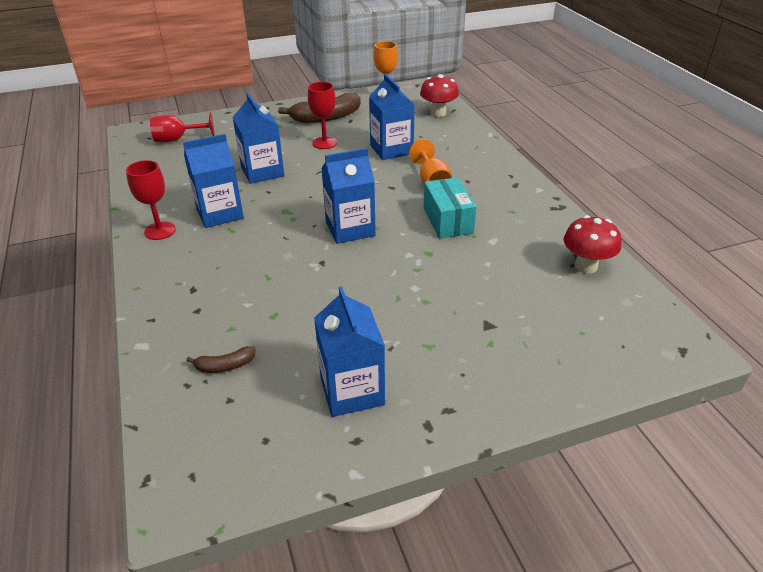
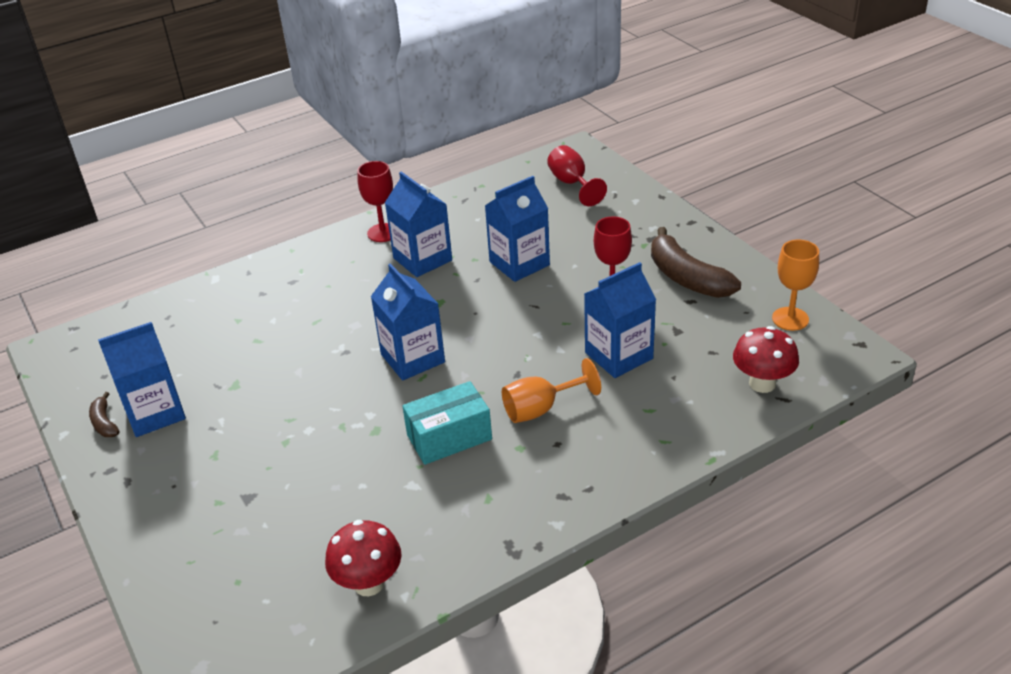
camera: 80 degrees right, 0 degrees up
brown banana [187,346,256,373] -> brown banana moved to [89,392,119,437]

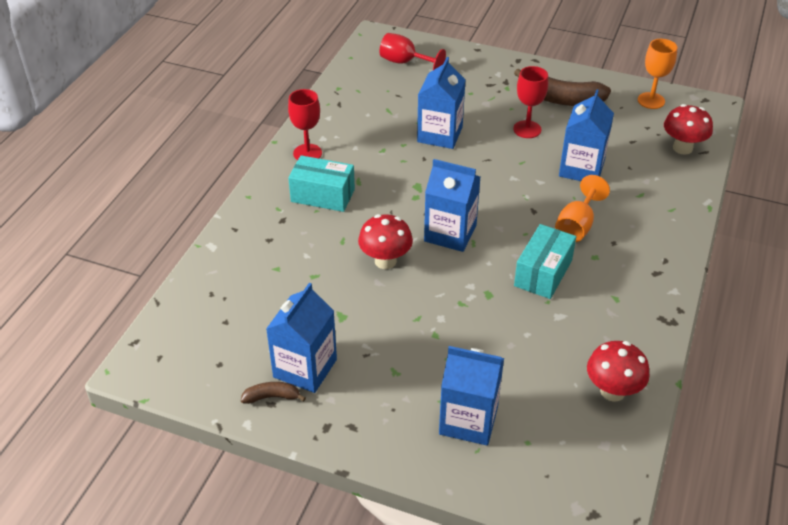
camera: 40 degrees left, 5 degrees up
brown banana [89,392,119,437] -> brown banana turned 150 degrees clockwise [241,382,306,404]
blue carton [385,171,452,277] -> blue carton moved to [439,346,504,446]
none -> turquoise box [288,155,355,212]
none -> red mushroom [358,214,413,269]

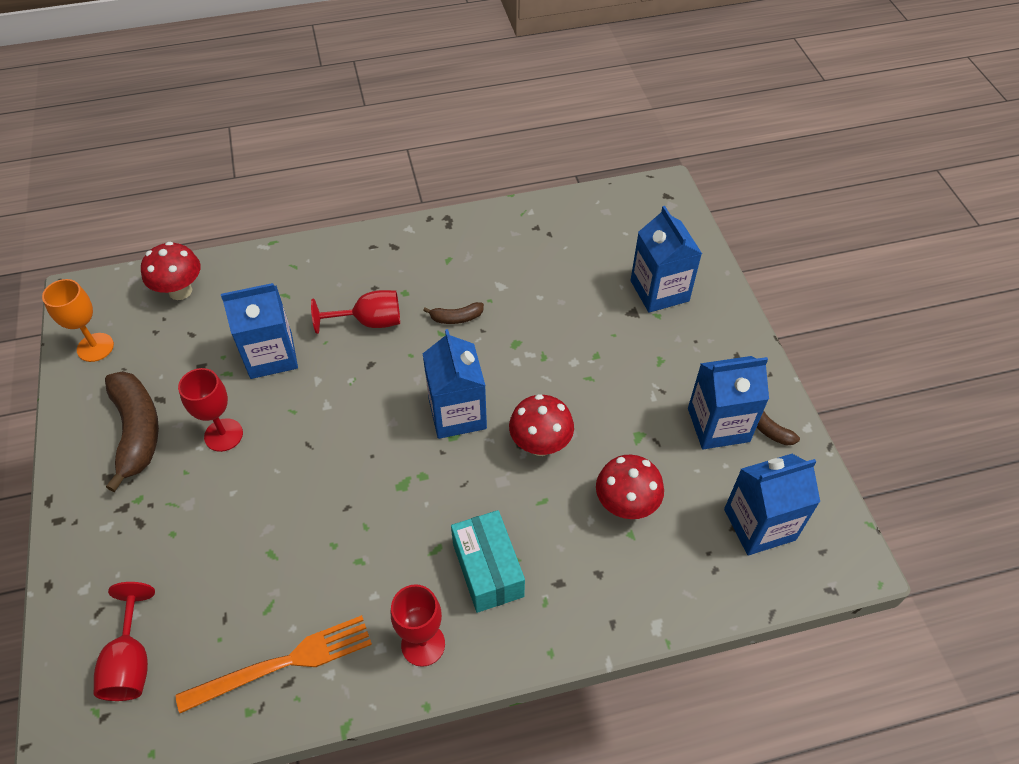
camera: 125 degrees left, 10 degrees up
blue carton [417,57,466,149] -> blue carton moved to [724,454,820,555]
turquoise box [514,224,576,299] -> brown banana [423,302,484,324]
orange goblet [555,175,610,242] -> red goblet [311,290,400,334]
red mushroom [587,341,650,402] -> red mushroom moved to [596,455,664,519]
none -> orange fork [175,615,372,713]

